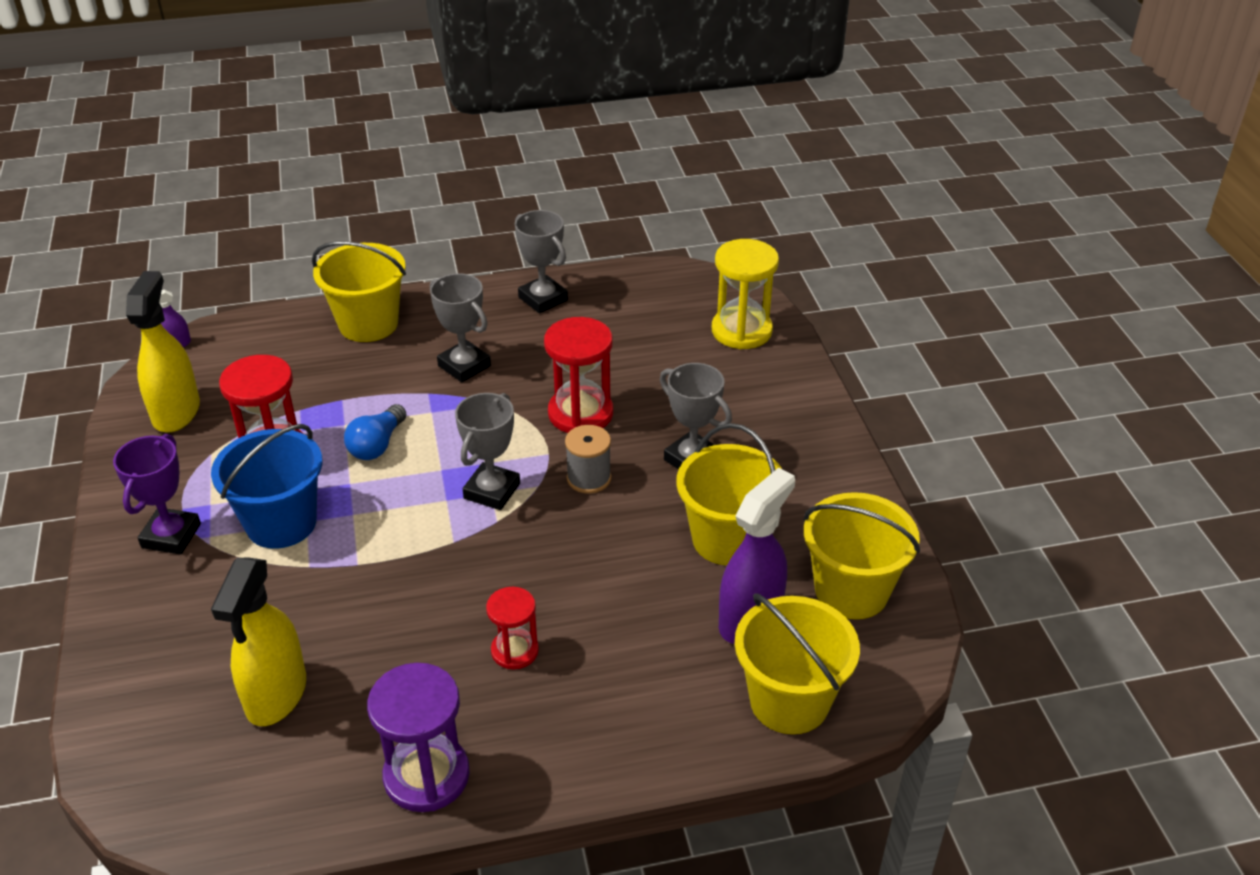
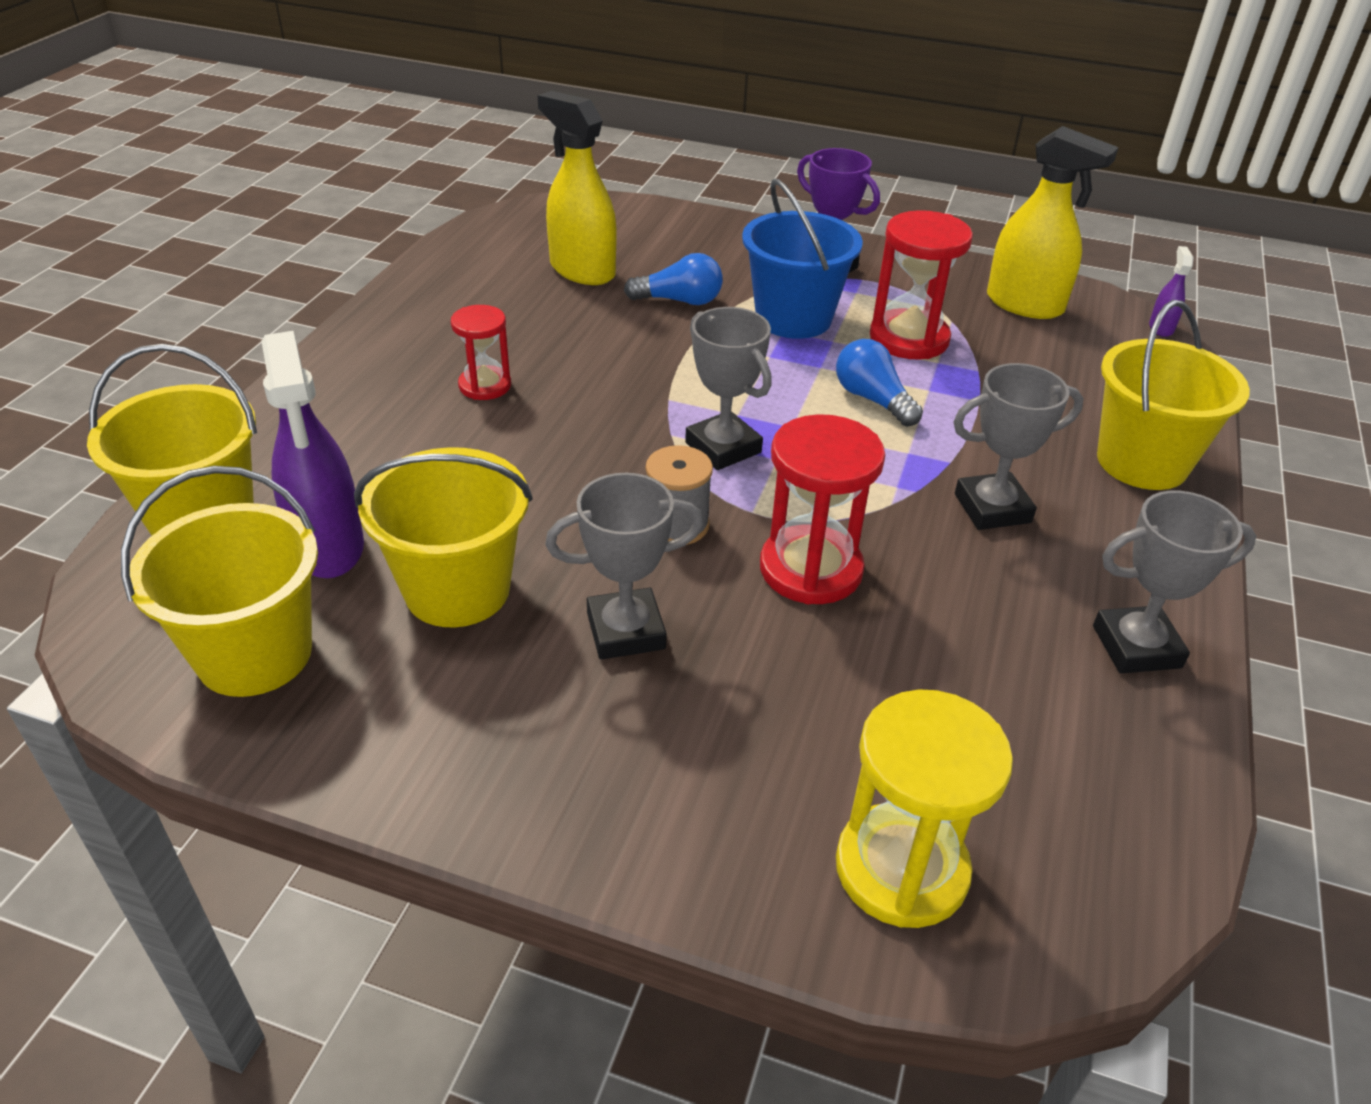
camera: 120 degrees right, 0 degrees up
purple hourglass [367,663,470,812] -> none
none -> blue light bulb [624,253,723,305]

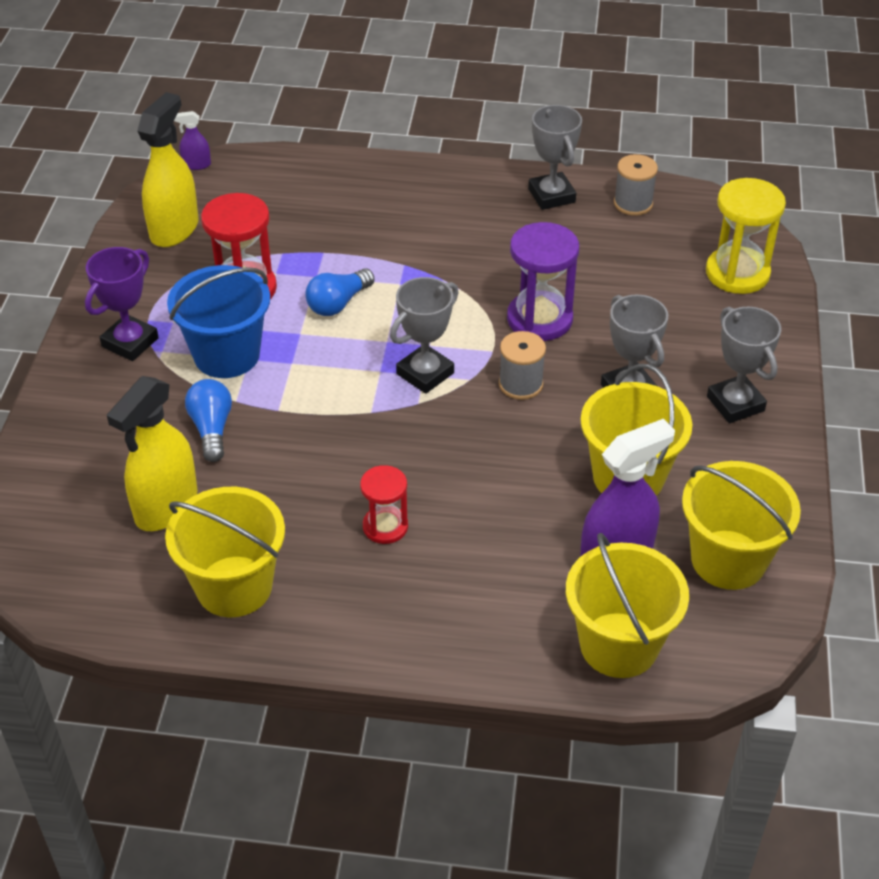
camera: 100 degrees left, 5 degrees up
red hourglass [760,414,885,604] -> purple hourglass [507,222,579,341]
grey trophy [953,363,1083,530] -> grey trophy moved to [707,307,781,423]
yellow bucket [1097,300,1250,490] -> yellow bucket moved to [165,487,285,617]
none -> grey spool [614,154,658,216]

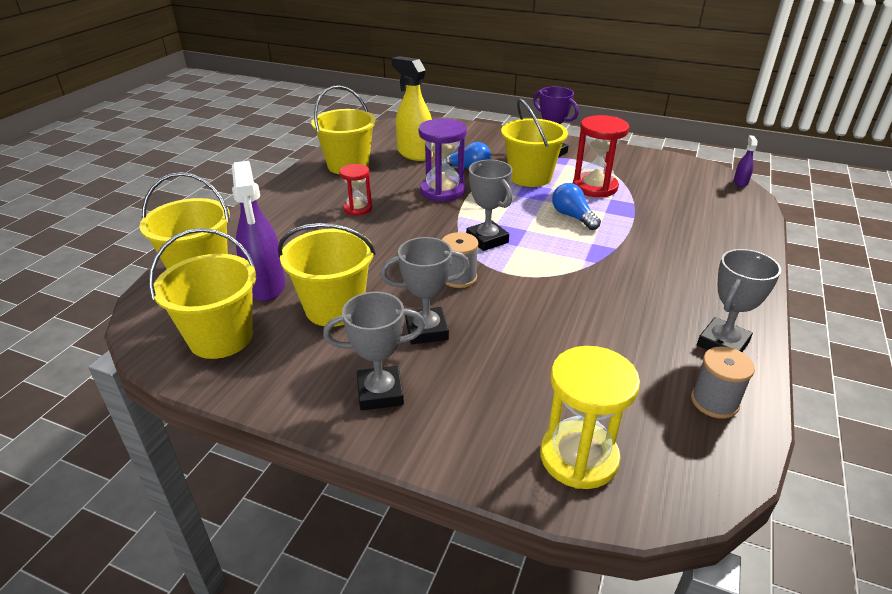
camera: 105 degrees right, 10 degrees down
yellow spray bottle [137,92,199,247] -> none
blue bucket [167,265,270,378] -> yellow bucket [501,98,568,187]
purple hourglass [507,222,579,341] -> purple hourglass moved to [419,118,467,202]
grey trophy [528,105,582,210] -> grey trophy turned 45 degrees counterclockwise [697,249,781,352]

